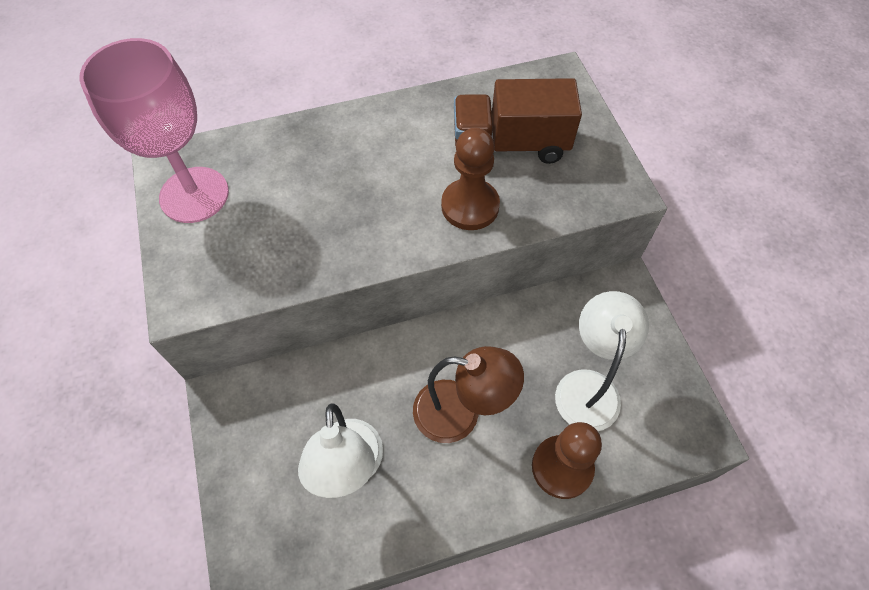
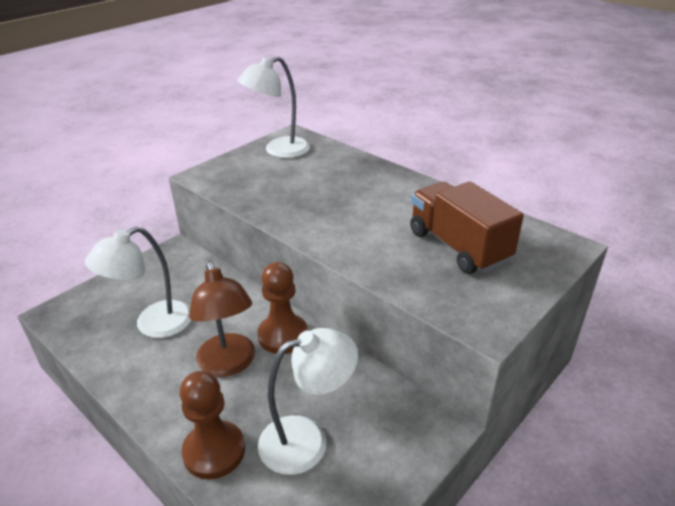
camera: 60 degrees right, 25 degrees down
pink goblet [79,38,229,223] -> white lamp [237,56,310,158]
brown pawn [441,128,500,230] -> brown pawn moved to [257,262,308,354]

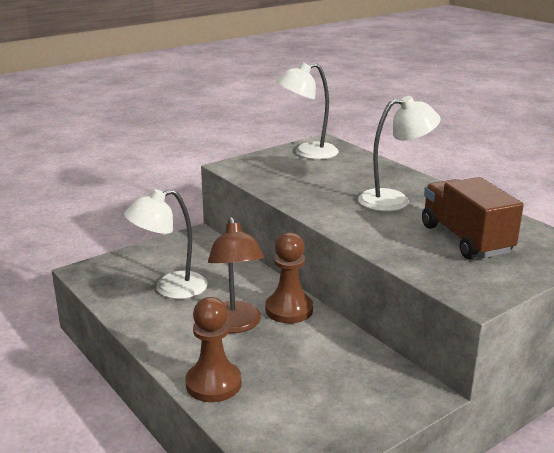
camera: 10 degrees right, 10 degrees down
white lamp [258,328,358,475] -> white lamp moved to [358,96,441,211]

